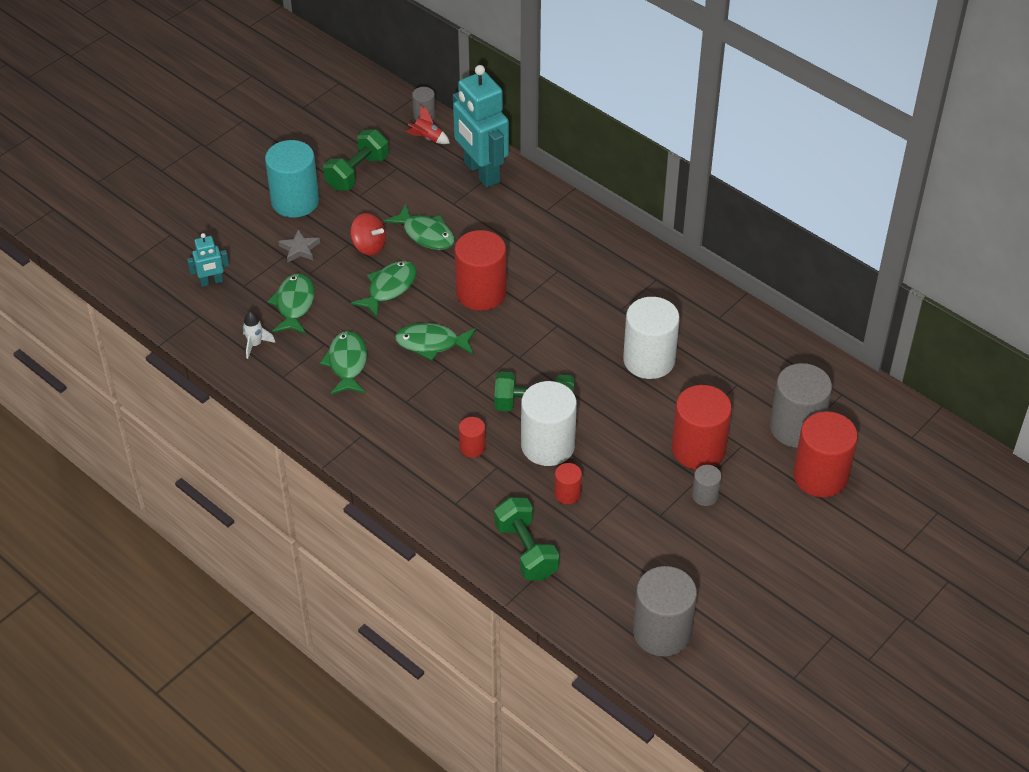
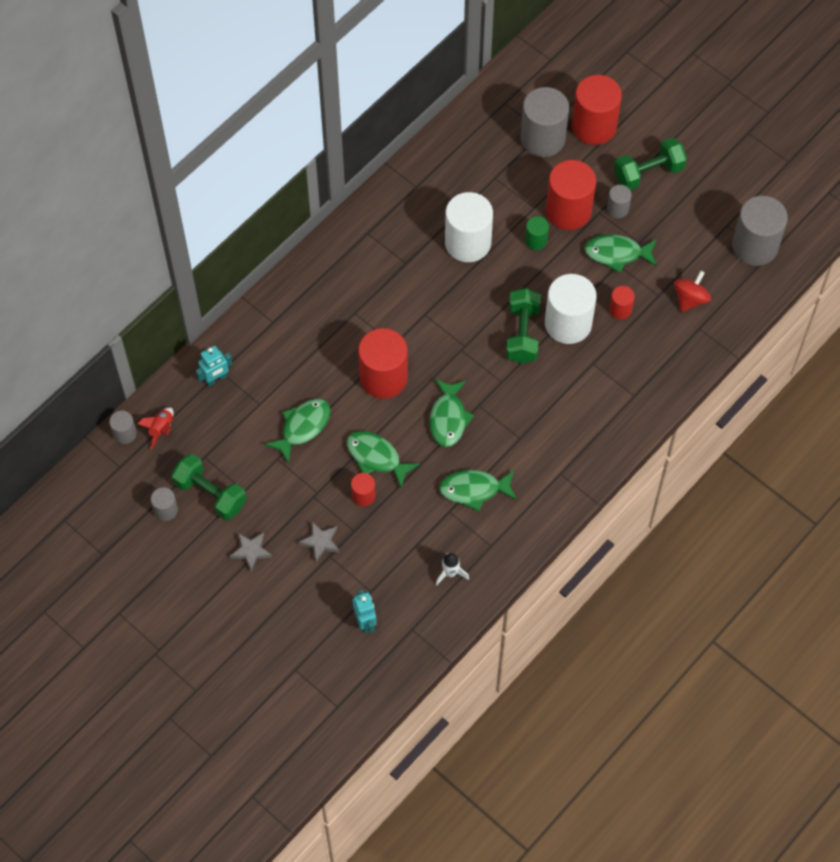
camera: 90 degrees left, 15 degrees up
turquoise cylinder [265,140,319,218] -> grey star [230,532,272,571]
green fish [267,273,315,334] -> green fish moved to [584,234,657,273]
red spinning top [350,213,386,255] -> red spinning top moved to [674,271,711,312]
turquoise robot [453,65,509,188] -> turquoise robot [196,345,233,386], size x0.47
red cylinder [459,417,486,458] -> red cylinder moved to [351,473,376,506]
green dumbbell [494,497,559,581] -> green dumbbell moved to [614,138,687,190]
none -> grey cylinder [151,487,178,521]
none -> green cylinder [525,216,549,250]

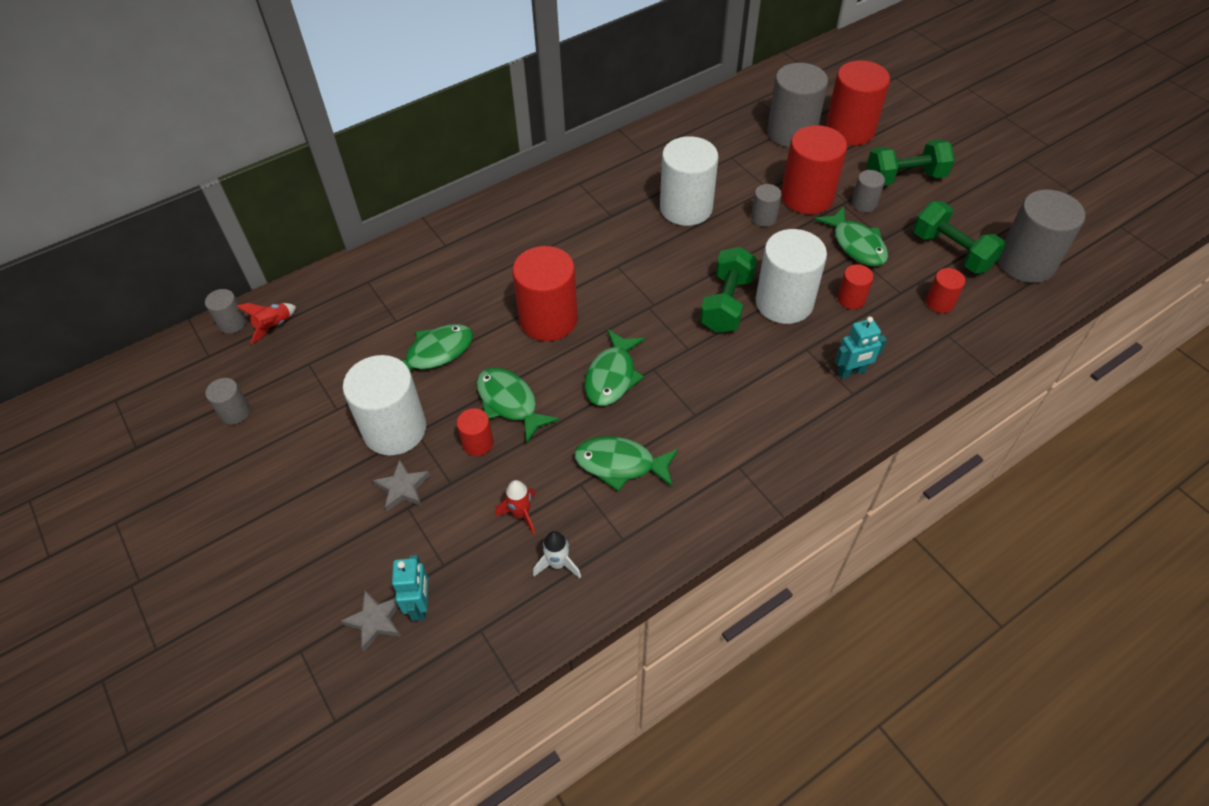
camera: 15 degrees right, 10 degrees down
green dumbbell [171,454,246,521] -> green dumbbell moved to [913,201,1006,274]
turquoise robot [196,345,233,386] -> turquoise robot moved to [835,316,887,379]
grey star [230,532,272,571] -> grey star moved to [341,590,401,651]
green cylinder [525,216,549,250] -> grey cylinder [751,184,782,227]
green fish [584,234,657,273] -> green fish turned 135 degrees counterclockwise [815,207,888,266]
red spinning top [674,271,711,312] -> red cylinder [926,268,965,313]
none -> white cylinder [343,355,426,456]
none -> red rocket [495,480,536,535]

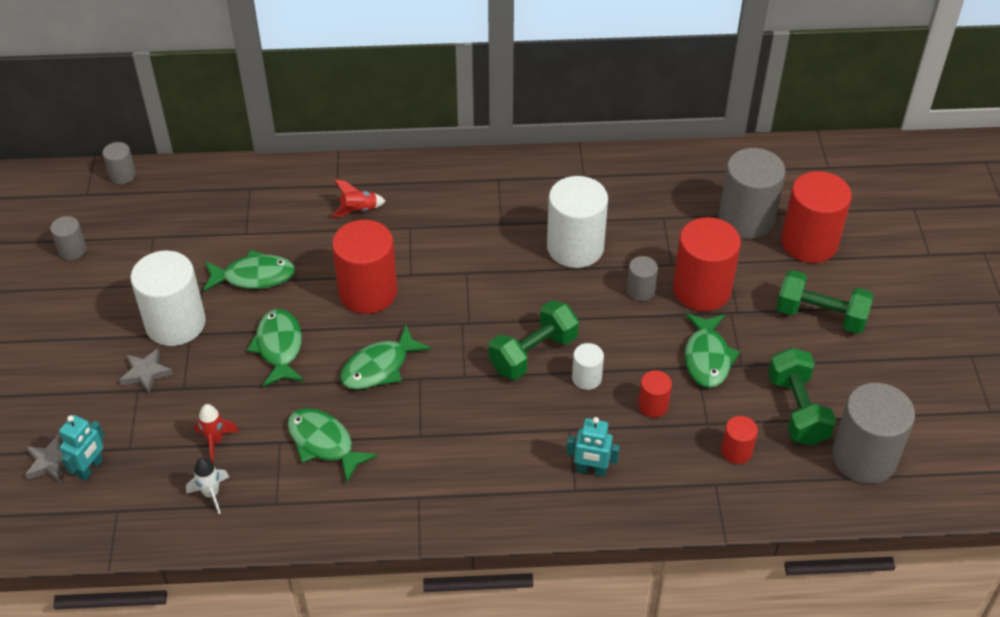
camera: 30 degrees right, 5 degrees down
red rocket [236,303,296,344] -> red rocket moved to [331,180,386,217]
red cylinder [457,408,493,456] -> none
white cylinder [756,229,827,324] -> white cylinder [572,343,604,390], size x0.48
grey cylinder [852,170,885,212] -> none

